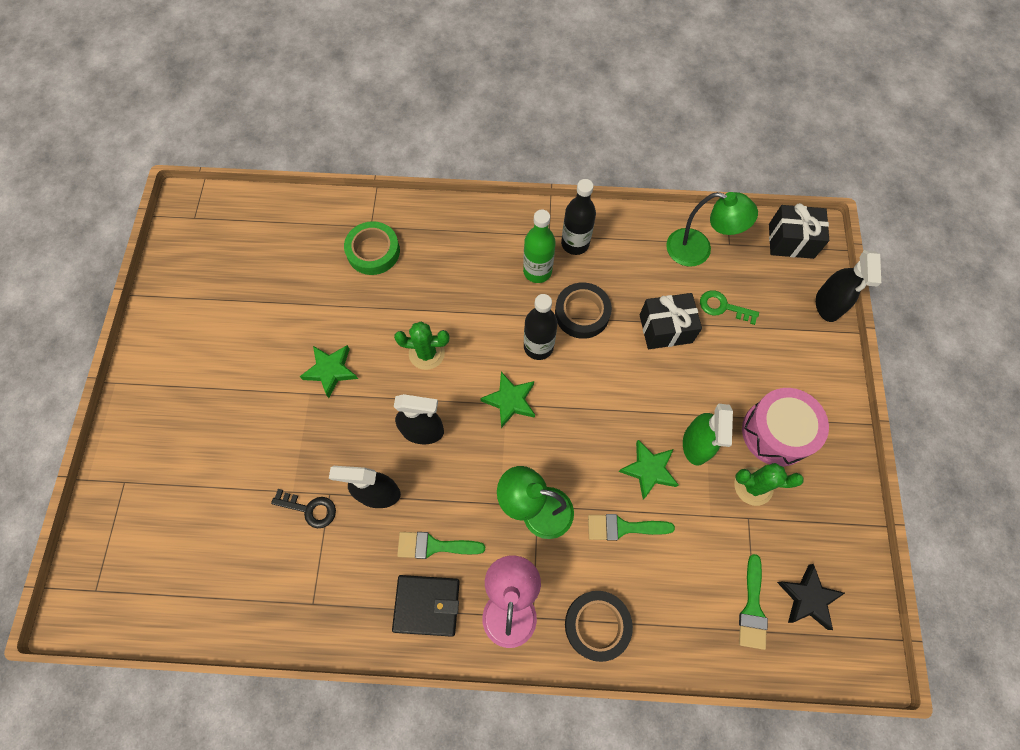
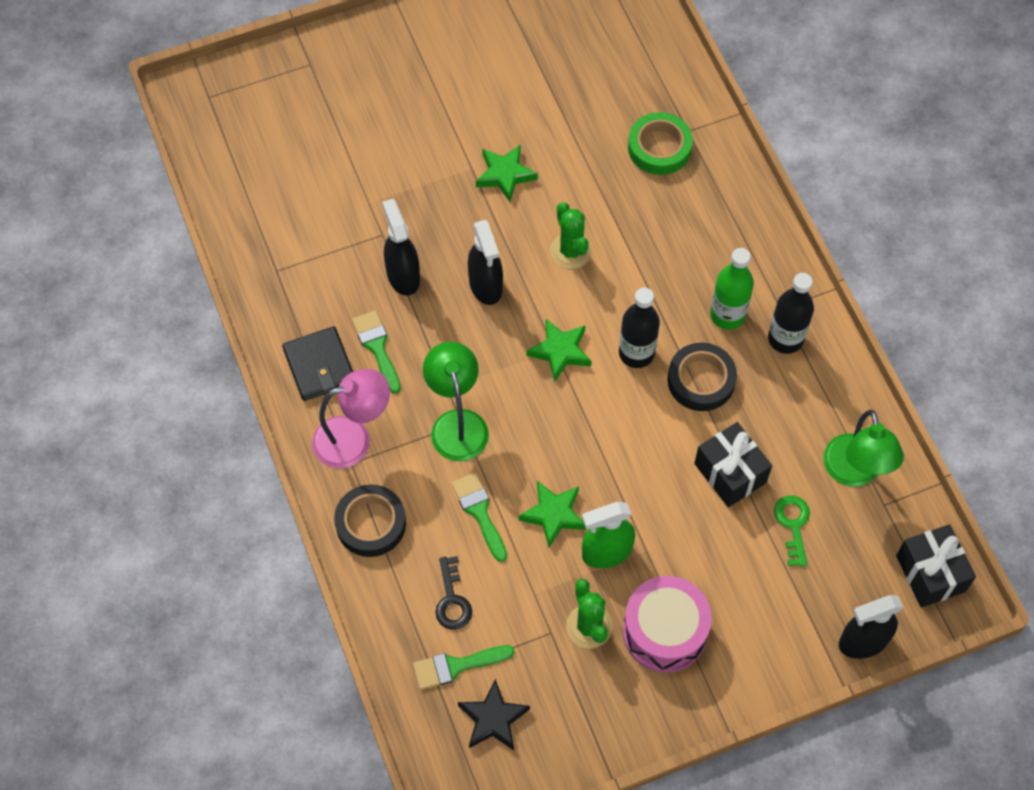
camera: 65 degrees right, 5 degrees down
black key [271,489,336,528] -> black key moved to [435,556,472,630]

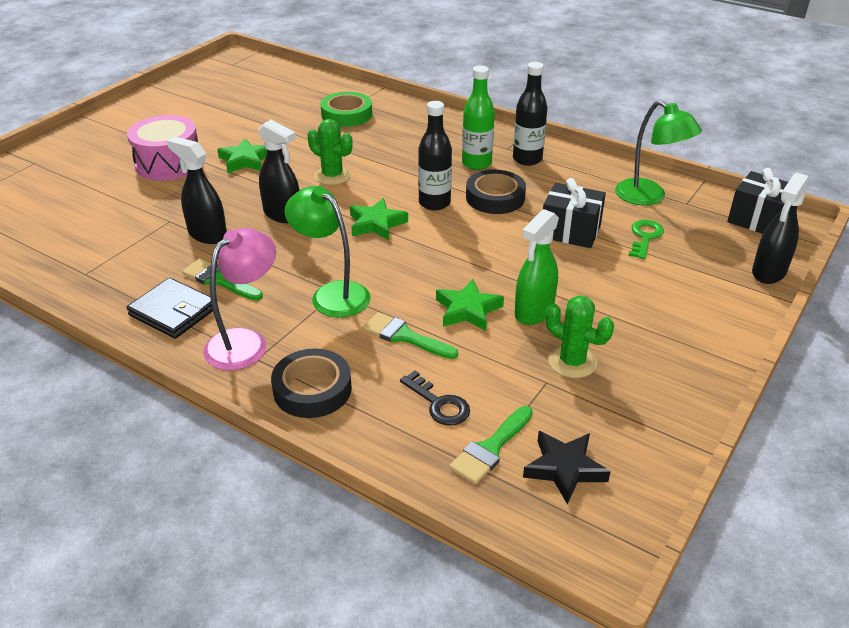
camera: 35 degrees left, 25 degrees down
pink drum [623,576,712,673] -> pink drum moved to [127,115,198,181]
green key [774,495,810,567] -> green key turned 60 degrees clockwise [628,220,664,259]

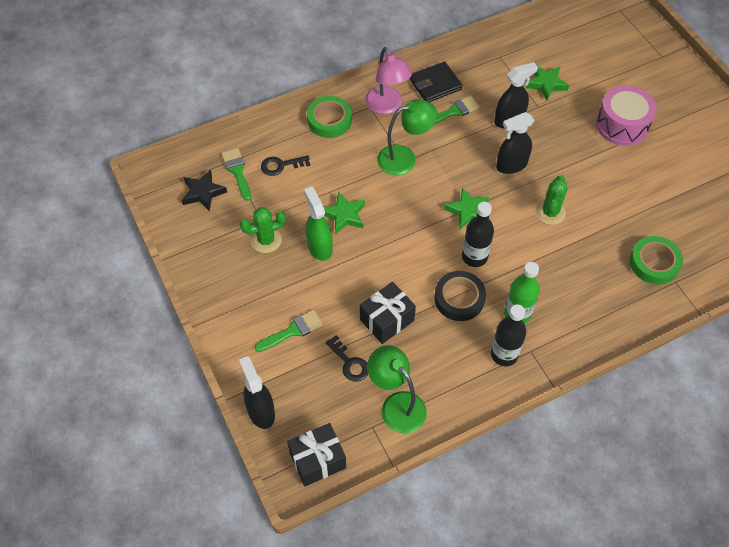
camera: 120 degrees right, 20 degrees up
green star [217,138,267,173] -> green star moved to [525,66,569,101]
black tape [271,349,352,418] -> green tape [307,96,352,138]
green cactus [307,119,353,185] -> green cactus turned 45 degrees counterclockwise [535,175,567,225]
green brush [363,312,458,359] -> green brush moved to [255,310,323,352]
green lamp [615,100,702,205] -> green lamp turned 60 degrees clockwise [367,345,427,434]
green key [628,220,664,259] -> black key [325,335,368,382]

